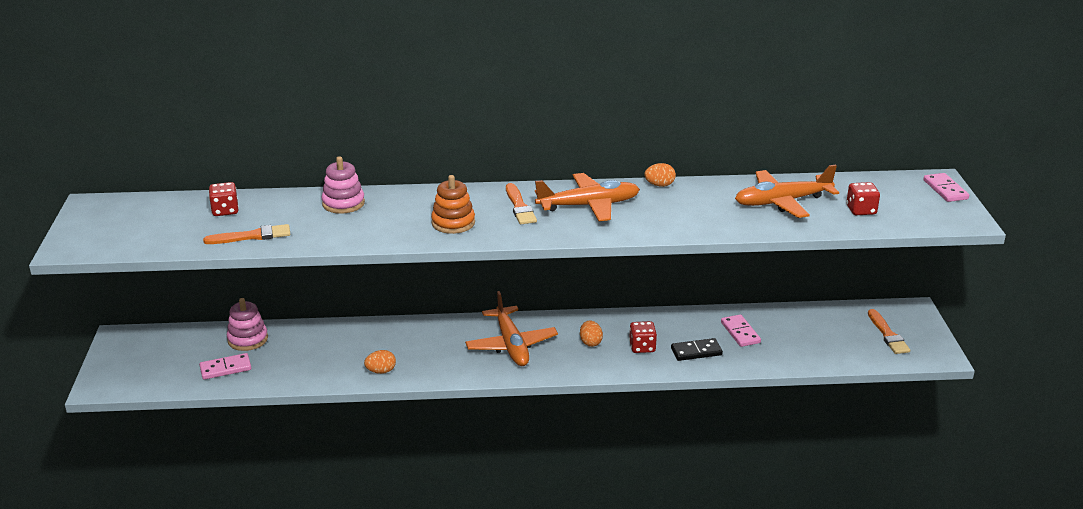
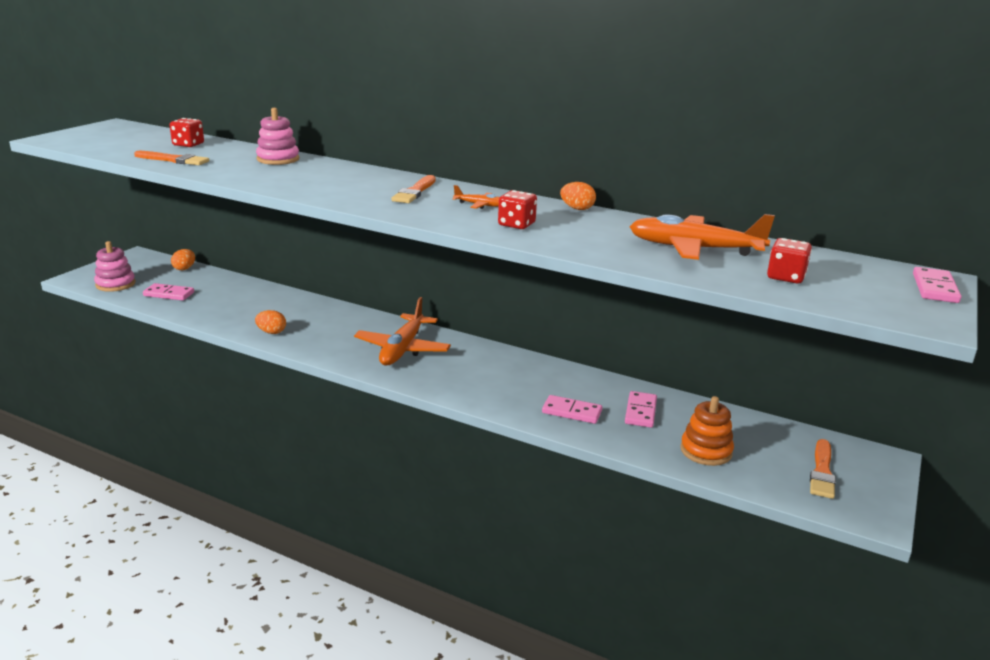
camera: 30 degrees right, 5 degrees down
pink stacking toy [227,298,268,351] -> pink stacking toy moved to [94,241,135,292]
orange stacking toy [431,175,475,234] -> orange stacking toy moved to [680,396,734,466]
orange plane [535,173,640,221] -> orange plane [452,185,500,209], size x0.46
orange egg [580,320,603,347] -> orange egg moved to [171,249,195,270]
red dice [629,321,657,353] -> red dice moved to [498,190,537,229]
black domino [671,338,723,361] -> pink domino [542,395,602,424]

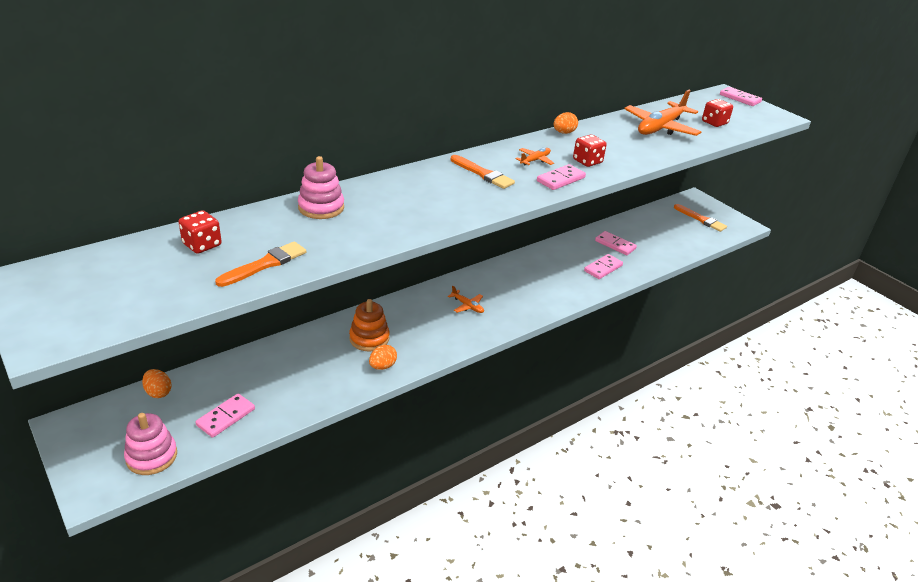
camera: 65 degrees left, 10 degrees up
orange plane [354,297,451,365] -> orange plane [448,286,484,313], size x0.46
orange stacking toy [680,396,734,466] -> orange stacking toy moved to [349,299,389,351]
none -> pink domino [537,164,586,190]

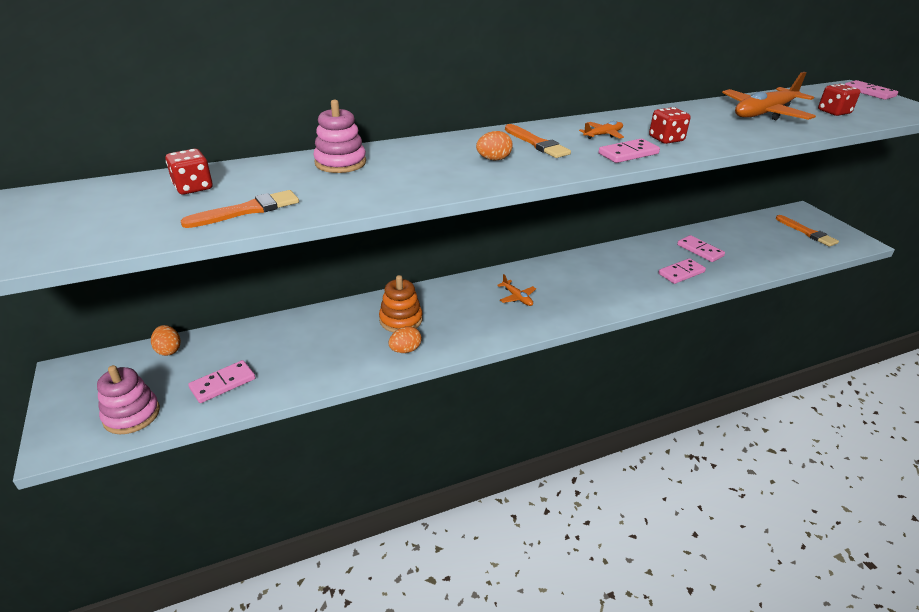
camera: 15 degrees right, 0 degrees up
orange egg [554,112,578,134] -> orange egg moved to [476,131,513,160]

